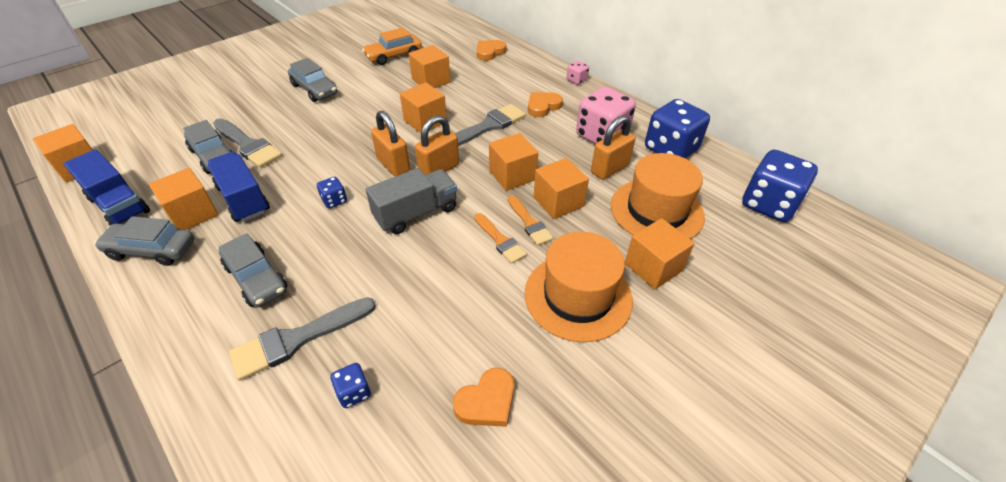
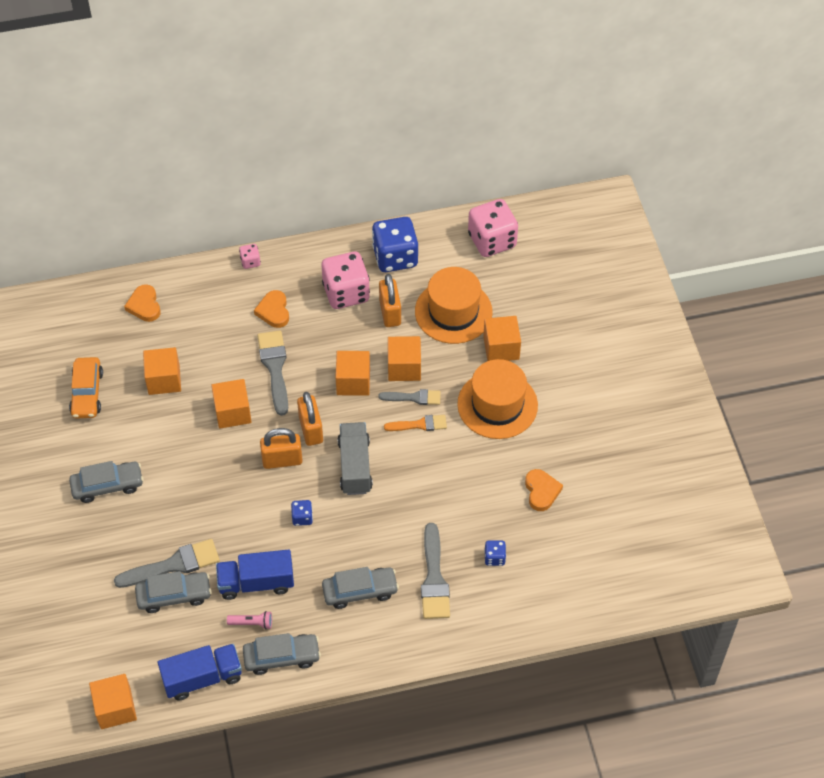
camera: 60 degrees left, 10 degrees up
grey car [94,216,195,266] -> grey car turned 135 degrees counterclockwise [243,633,321,675]
orange cube [149,168,219,230] -> pink flashlight [227,611,272,629]
orange brush [508,195,553,246] -> grey brush [379,389,441,405]
blue dice [742,150,818,222] -> pink dice [468,199,518,257]

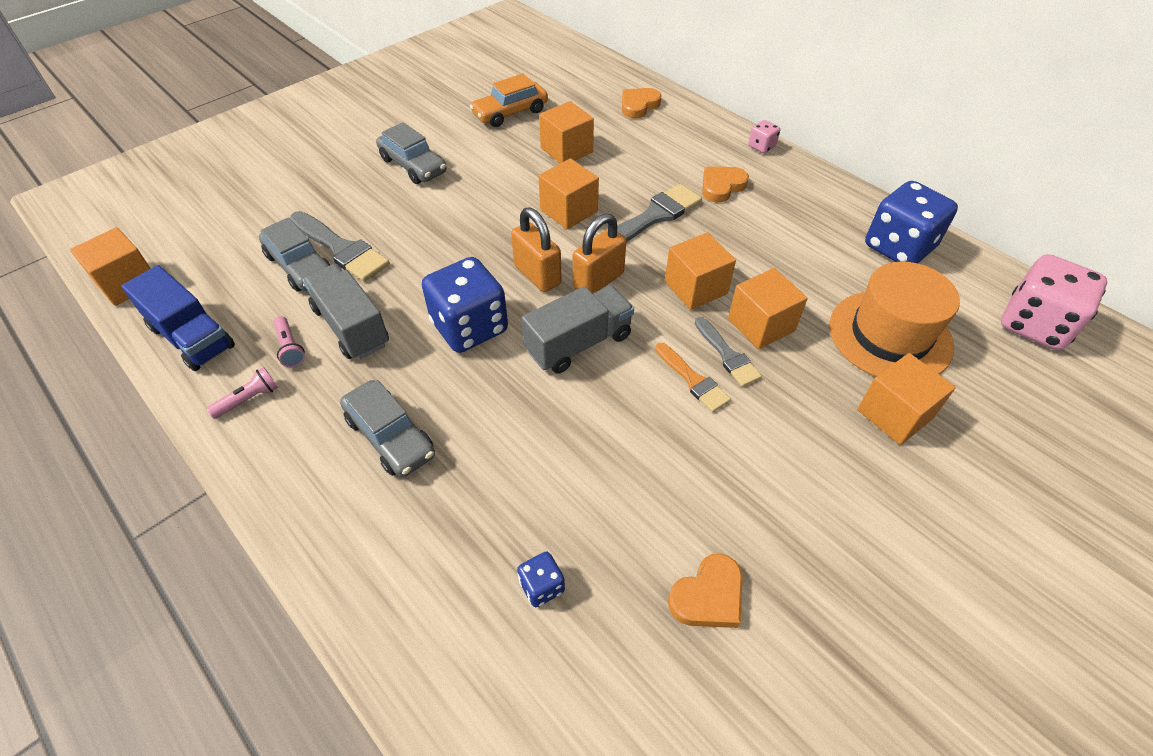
camera: 60 degrees right, 5 degrees down
blue truck [216,549,294,600] -> grey truck [303,264,389,359]
grey car [243,633,321,675] -> pink flashlight [206,367,278,419]
blue dice [291,500,313,526] -> blue dice [422,257,508,353], size x2.22
pink dice [322,252,370,309] -> none
orange padlock [379,274,401,327] -> none
grey brush [421,523,450,619] -> none
orange hat [457,359,538,439] -> none

